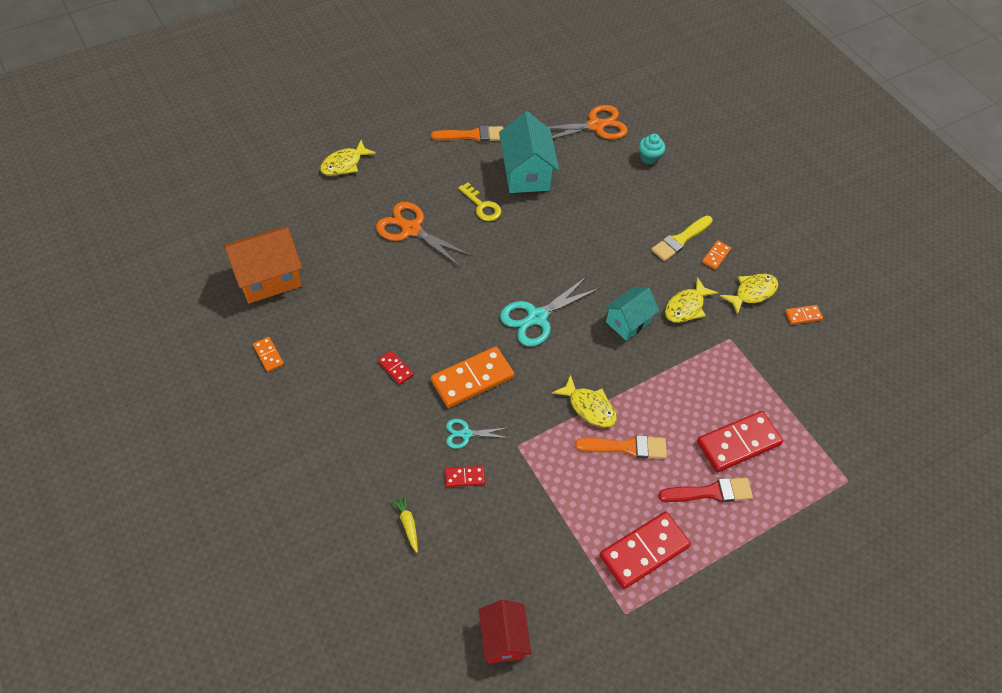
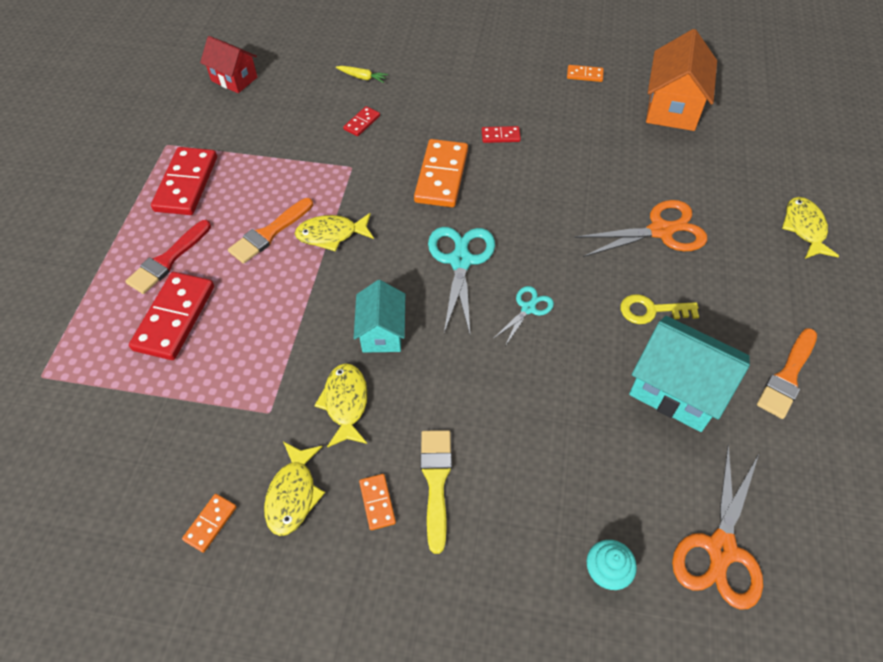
camera: 135 degrees right, 0 degrees up
turquoise scissors [446,419,509,449] -> turquoise scissors moved to [493,286,554,346]

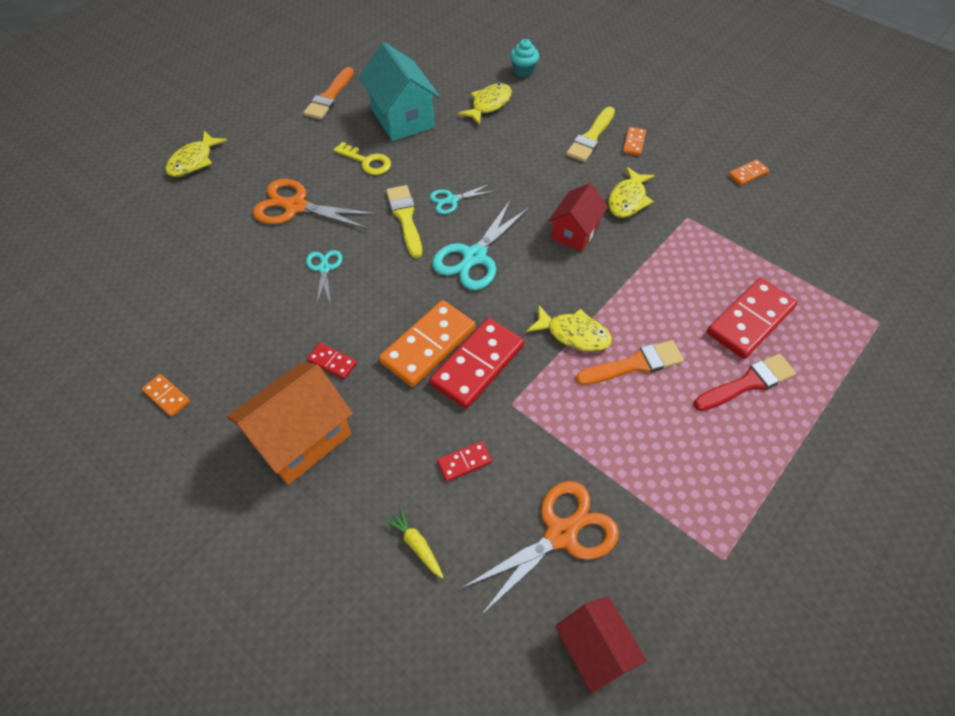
camera: 150 degrees left, 0 degrees up
red domino [151,147,217,215] -> red domino moved to [429,318,524,409]
yellow fish [264,442,325,536] -> yellow fish moved to [458,83,512,125]
turquoise house [354,280,405,353] -> red house [548,183,608,252]
orange house [646,29,717,131] -> orange house moved to [227,362,353,485]
orange scissors [672,444,763,610] -> orange scissors moved to [461,481,619,615]
orange brush [757,328,817,419] -> orange brush turned 135 degrees clockwise [303,67,354,120]
none -> turquoise scissors [306,250,342,305]
none -> yellow brush [386,185,422,258]

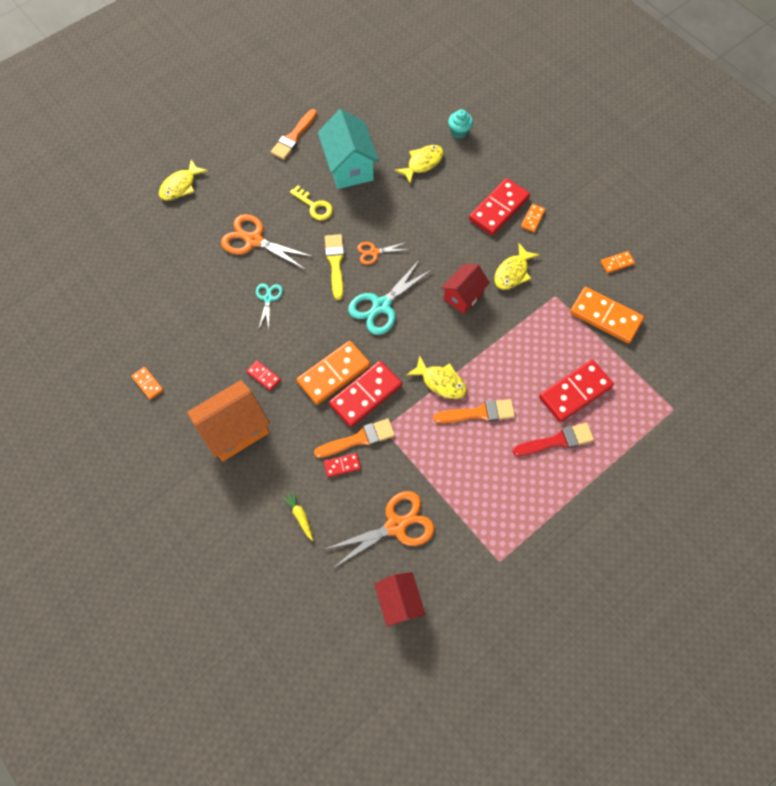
camera: 10 degrees right, 10 degrees up
turquoise scissors [430,184,496,214] -> orange scissors [357,242,410,265]
yellow brush [566,107,615,162] -> red domino [469,178,530,235]
none -> orange brush [314,419,395,458]
none -> orange domino [570,287,644,343]

